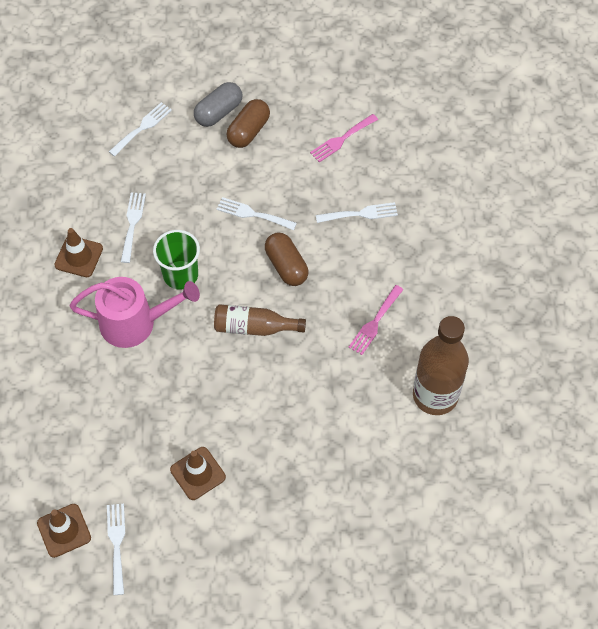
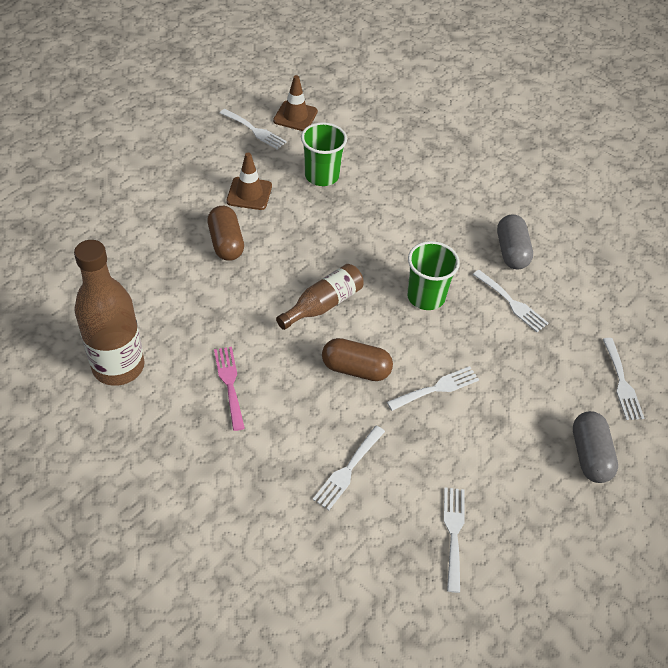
camera: 130 degrees right, 10 degrees down
brown traffic cone [54,228,103,277] -> grey capsule [497,215,533,270]
pink watering can [69,277,200,348] -> none
brown capsule [227,99,270,148] -> brown capsule moved to [207,206,244,261]
pink fork [310,114,378,162] -> white fork [444,488,465,593]
none -> green cup [301,122,347,186]

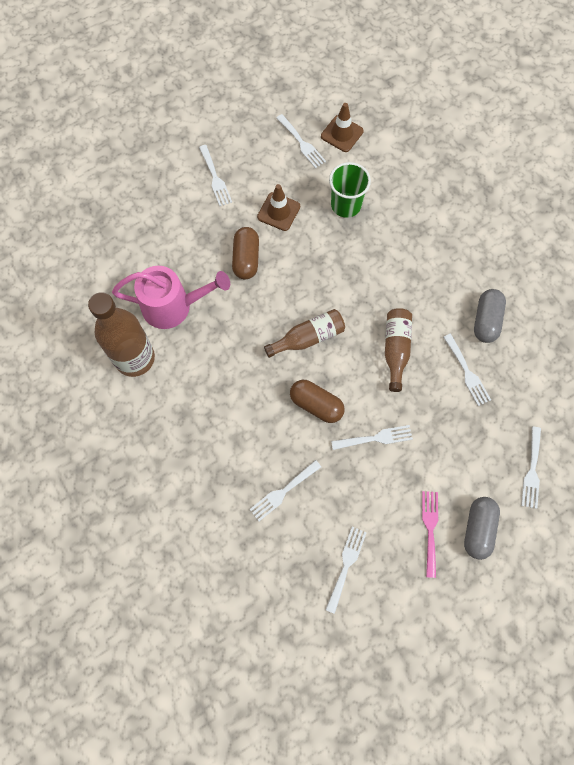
camera: 20 degrees right, 20 degrees up
pink fork [214,347,245,431] -> pink fork moved to [422,491,438,578]
green cup [407,241,460,310] -> brown bottle [385,308,412,392]
none -> pink watering can [112,266,230,329]
none -> white fork [199,145,232,206]

